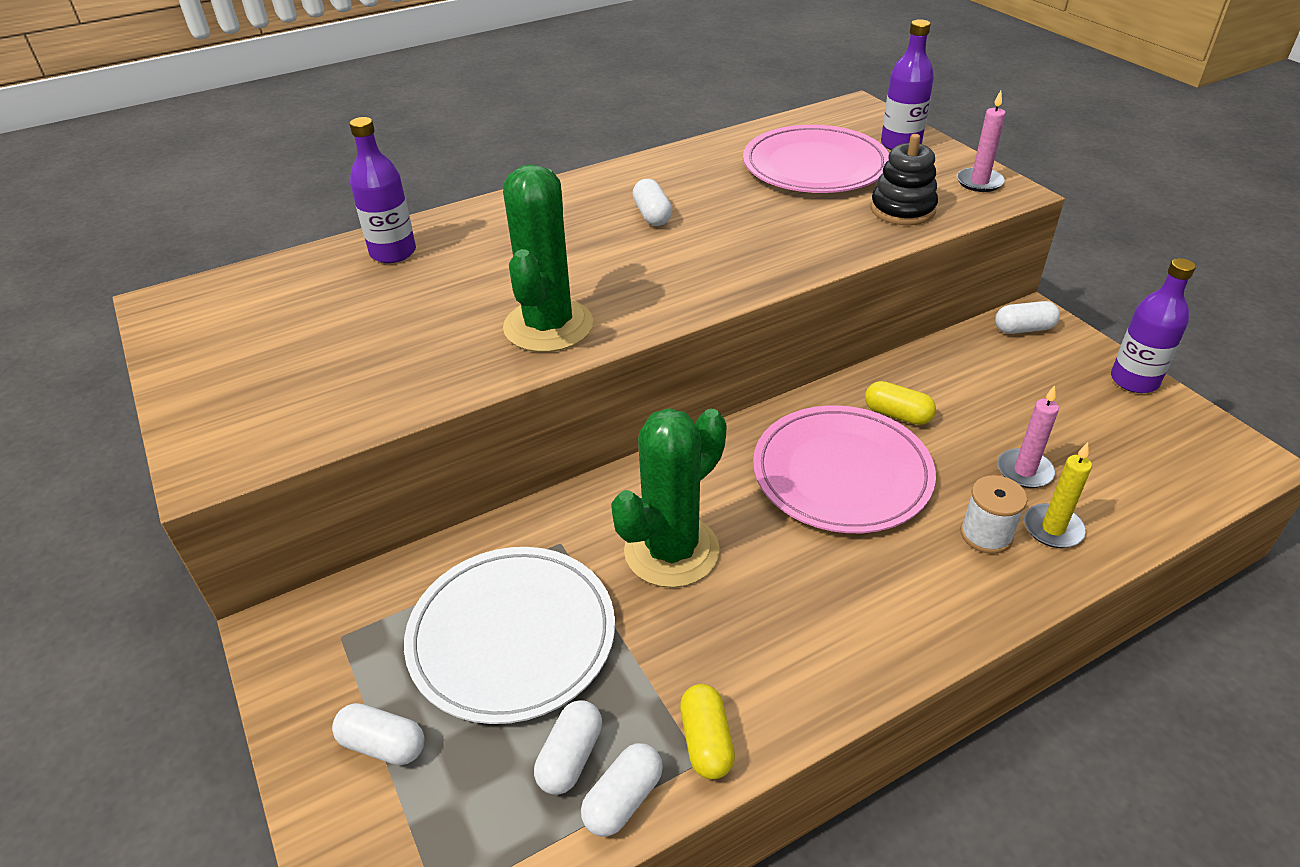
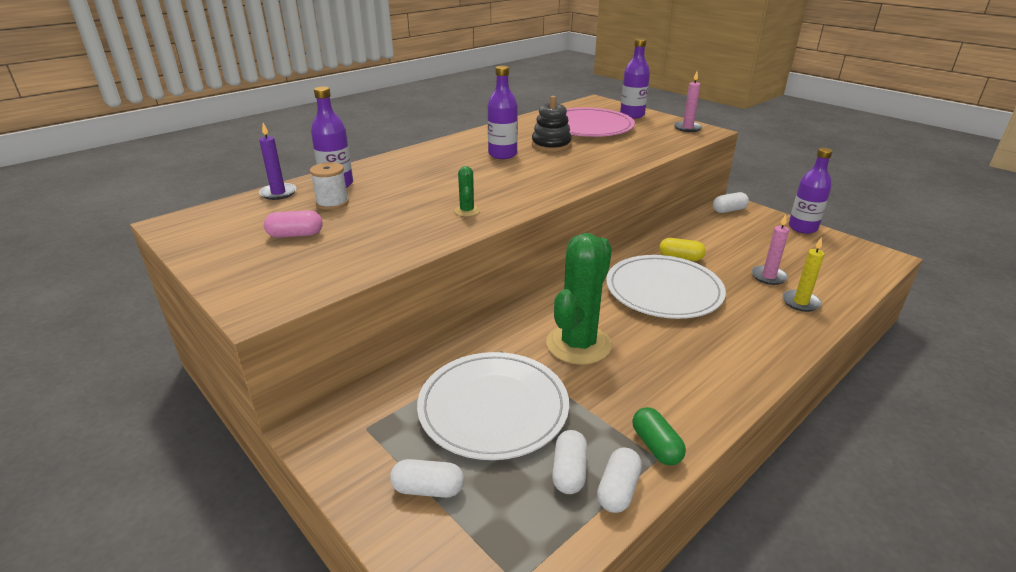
camera: 15 degrees left, 10 degrees down
green cactus [503,164,593,352] -> green cactus [455,166,479,216], size x0.41
white capsule [632,179,672,226] -> purple bottle [488,66,518,159]
yellow capsule [680,684,735,779] -> green capsule [632,407,686,465]
pink plate [753,405,936,533] -> white plate [606,255,726,319]
black stacking toy [870,134,938,225] -> black stacking toy moved to [532,96,572,152]
white spool [960,475,1028,554] -> white spool moved to [310,162,349,210]
none -> purple candle [259,123,297,200]
none -> pink capsule [264,210,323,238]

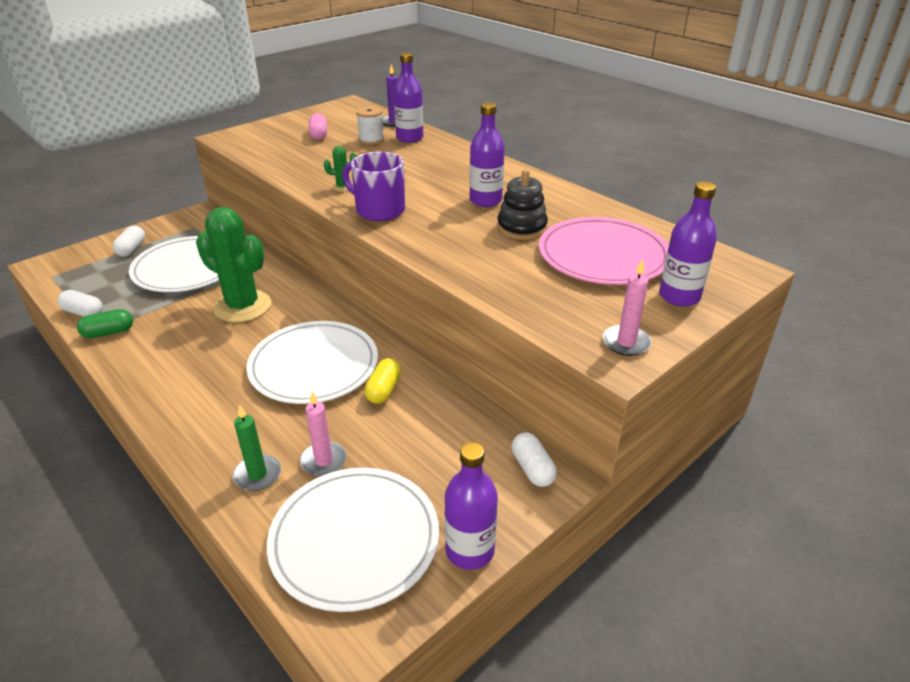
camera: 90 degrees right, 5 degrees up
white capsule [552,430,587,494] -> none
yellow candle [782,237,824,312] -> green candle [233,404,281,491]
none -> white plate [267,468,439,612]
none -> purple mug [342,152,405,221]

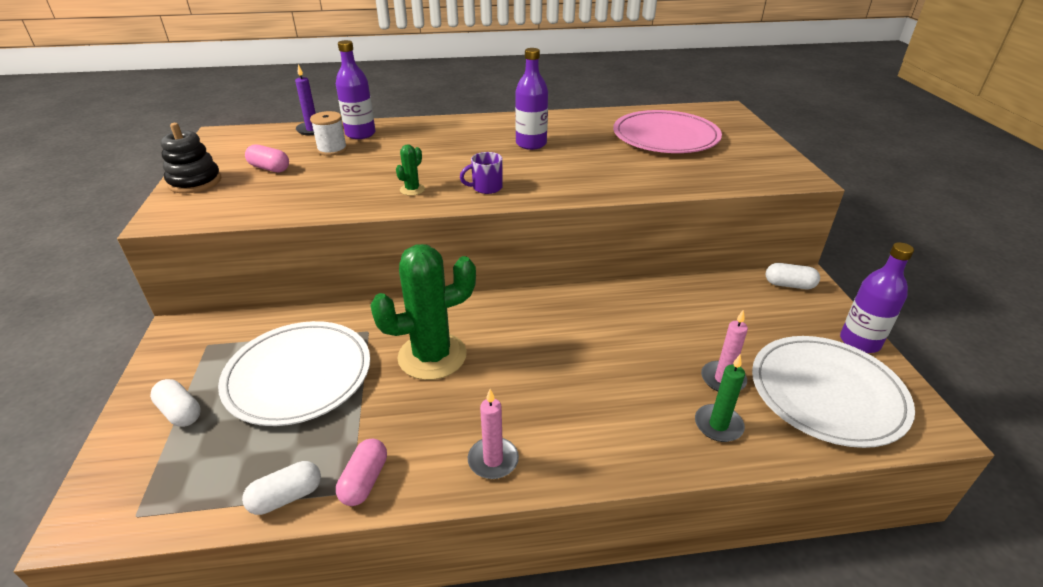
camera: 55 degrees left, 0 degrees up
green capsule [77,309,133,338] -> pink capsule [336,439,387,506]
white plate [246,321,378,404] -> none
purple mug [342,152,405,221] -> purple mug [460,152,503,194], size x0.58
yellow capsule [364,358,401,404] -> none
black stacking toy [497,169,548,240] -> black stacking toy moved to [160,123,221,193]
pink candle [603,259,652,356] -> pink candle moved to [468,389,519,479]
purple bottle [659,182,717,307] -> none

